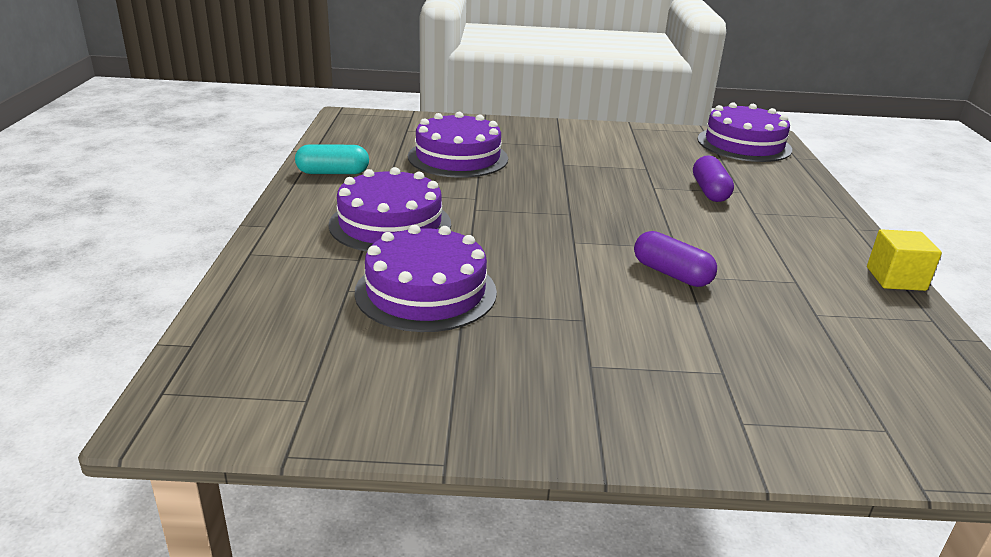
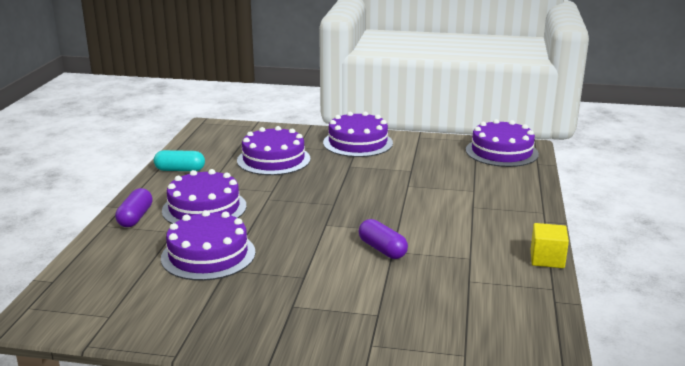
camera: 10 degrees right, 5 degrees down
purple capsule [693,155,734,202] -> purple capsule moved to [115,188,153,227]
none -> purple cake [323,111,393,157]

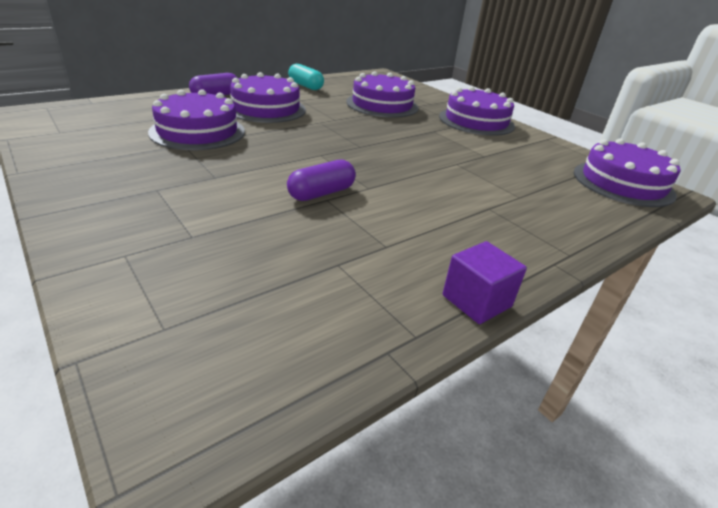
camera: 40 degrees right, 10 degrees up
purple capsule [359,219,408,259] -> purple capsule turned 45 degrees clockwise [287,159,356,201]
yellow cube [531,223,569,268] -> purple cube [443,241,527,324]

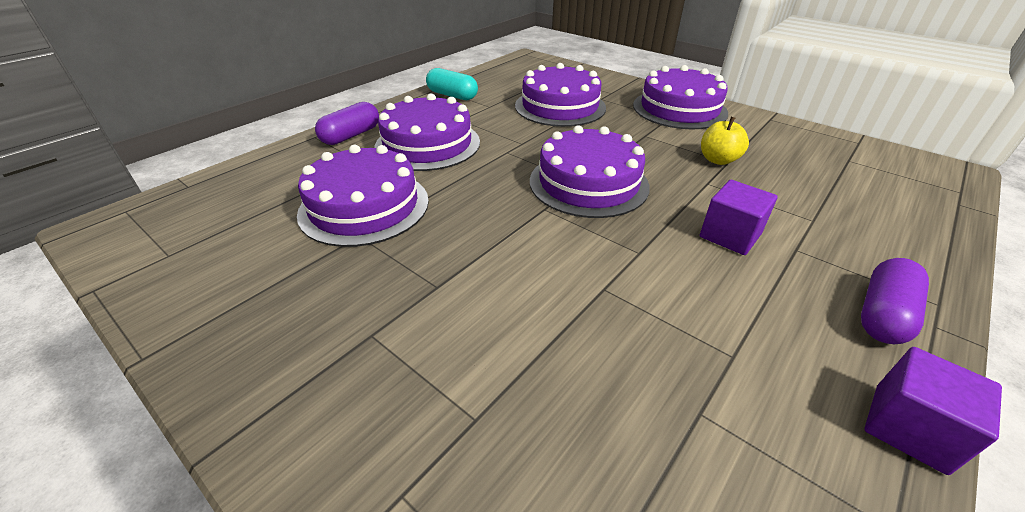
camera: 10 degrees left, 5 degrees up
purple capsule [287,159,356,201] -> purple capsule moved to [861,258,929,344]
purple cake [574,138,680,207] -> purple cake moved to [530,125,650,218]
none -> purple cube [700,180,778,255]
none -> yellow apple [701,117,749,165]

